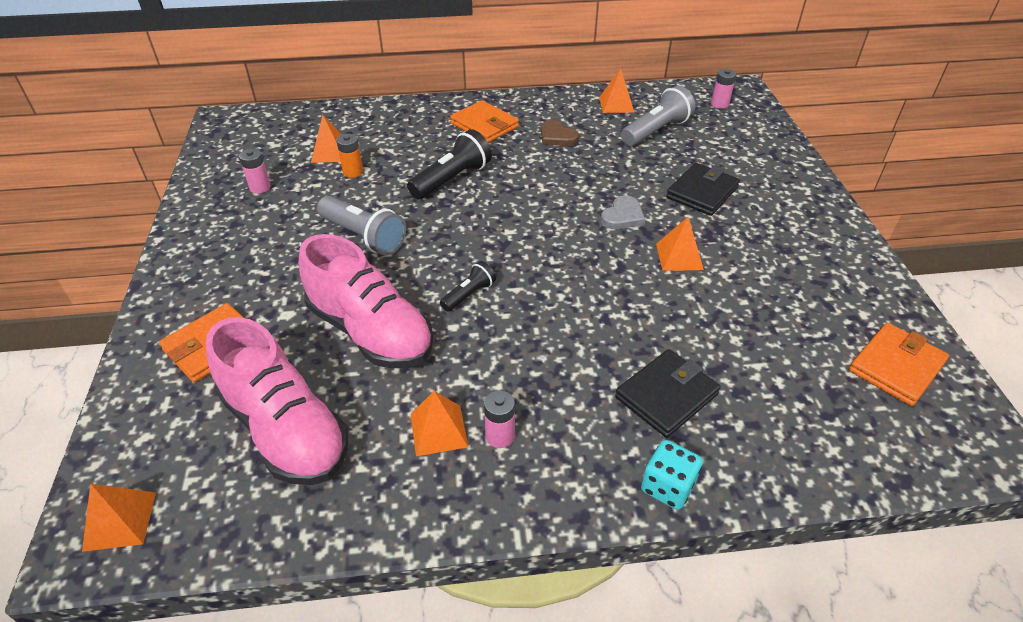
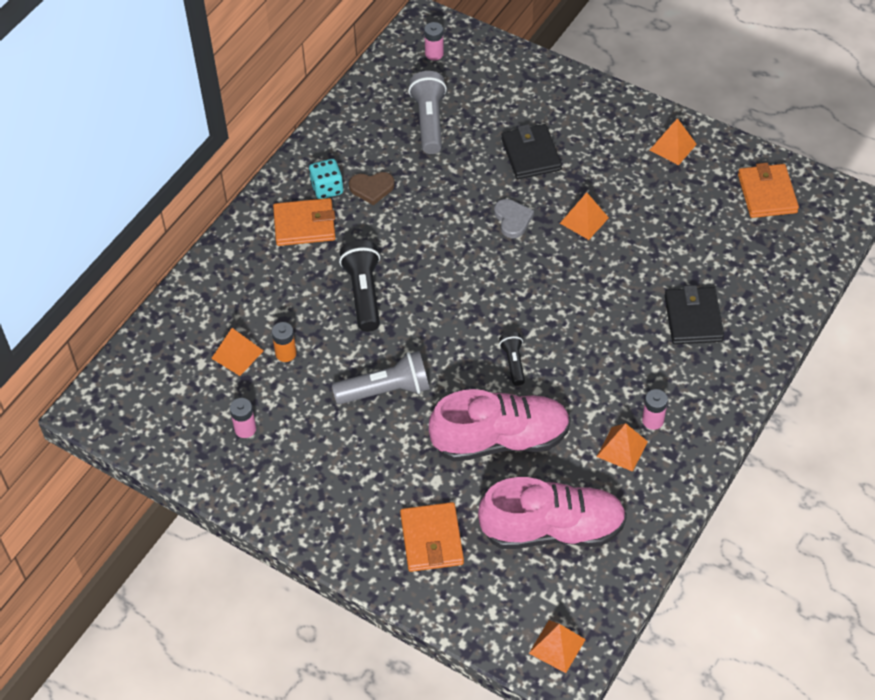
camera: 50 degrees left, 10 degrees up
orange pyramid [599,68,635,113] -> orange pyramid moved to [650,118,697,165]
turquoise dice [641,440,703,510] -> turquoise dice moved to [309,159,343,199]

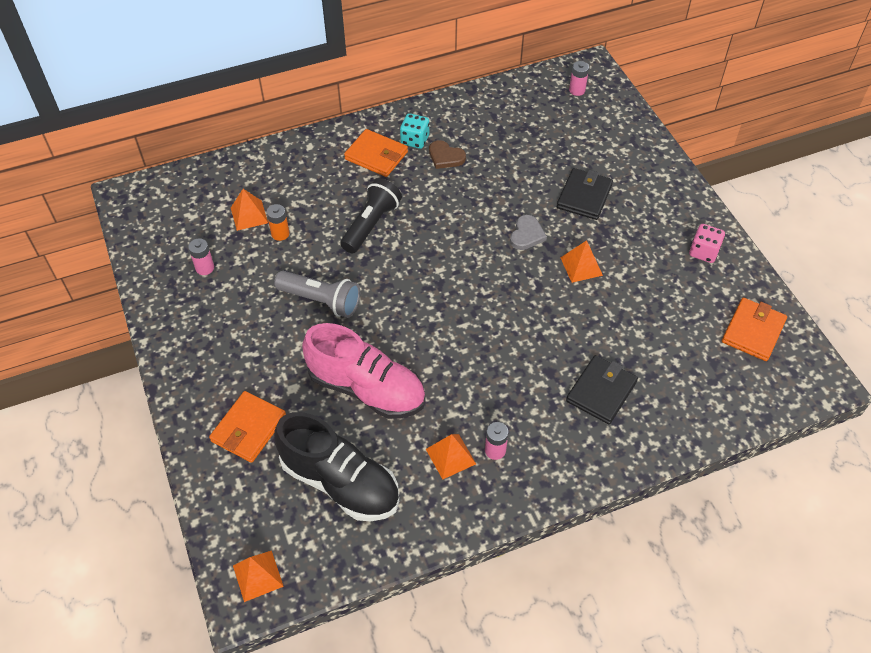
camera: 35 degrees right, 0 degrees up
grey flashlight [408,71,447,154] -> none
pink shoe [478,477,627,549] -> black shoe [274,412,399,521]
black flashlight [499,332,525,386] -> none
orange pyramid [650,118,697,165] -> pink dice [689,224,725,263]

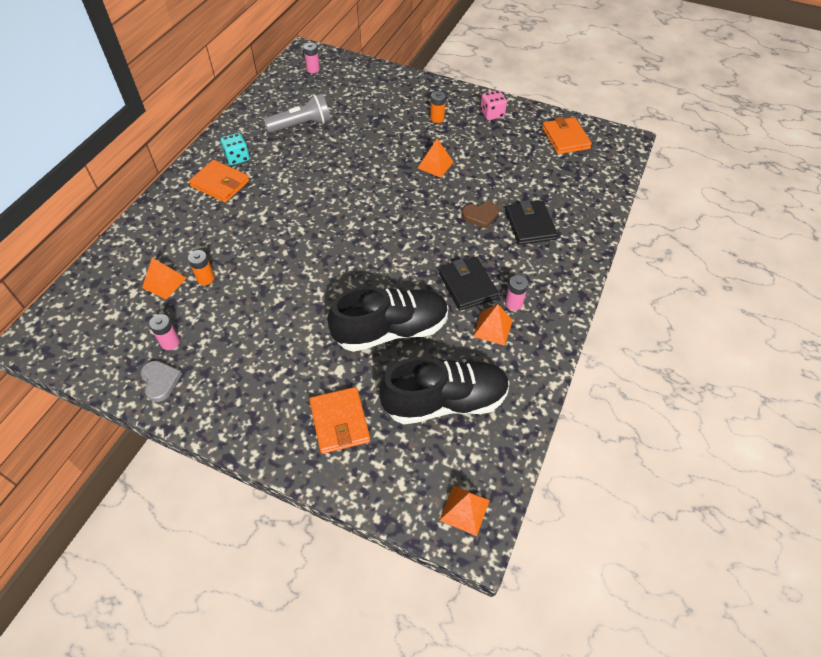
camera: 45 degrees left, 0 degrees up
grey flashlight [274,271,360,318] -> grey flashlight moved to [263,93,331,133]
pink shoe [302,323,425,419] -> black shoe [328,286,448,352]
black flashlight [340,178,402,253] -> none
orange wallet [344,129,408,177] -> orange wallet turned 45 degrees clockwise [189,160,249,203]
brown heart [429,140,466,169] -> brown heart moved to [462,202,499,229]
grey heart [510,215,547,250] -> grey heart moved to [141,361,182,402]
black wallet [557,168,613,220] -> black wallet moved to [439,257,499,311]
none -> orange battery [430,91,446,123]

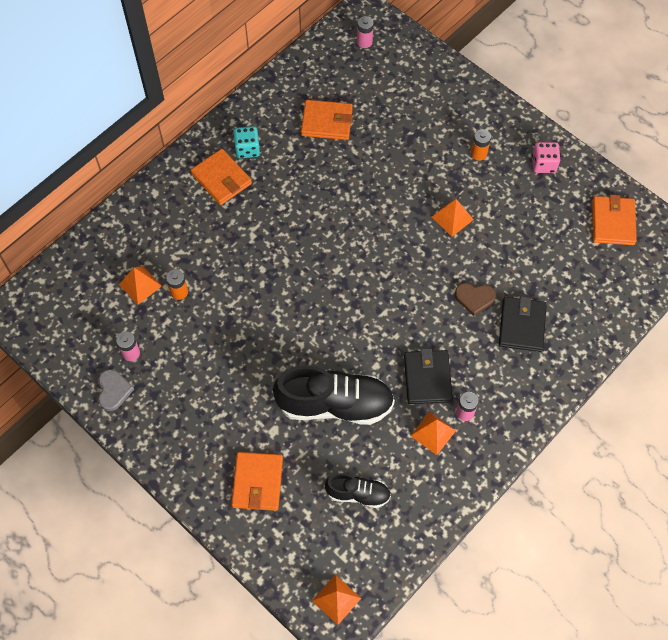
camera: 20 degrees right, 10 degrees up
grey flashlight [263,93,331,133] -> orange wallet [301,100,353,140]
black shoe [379,357,510,424] -> black shoe [325,473,391,508], size x0.54

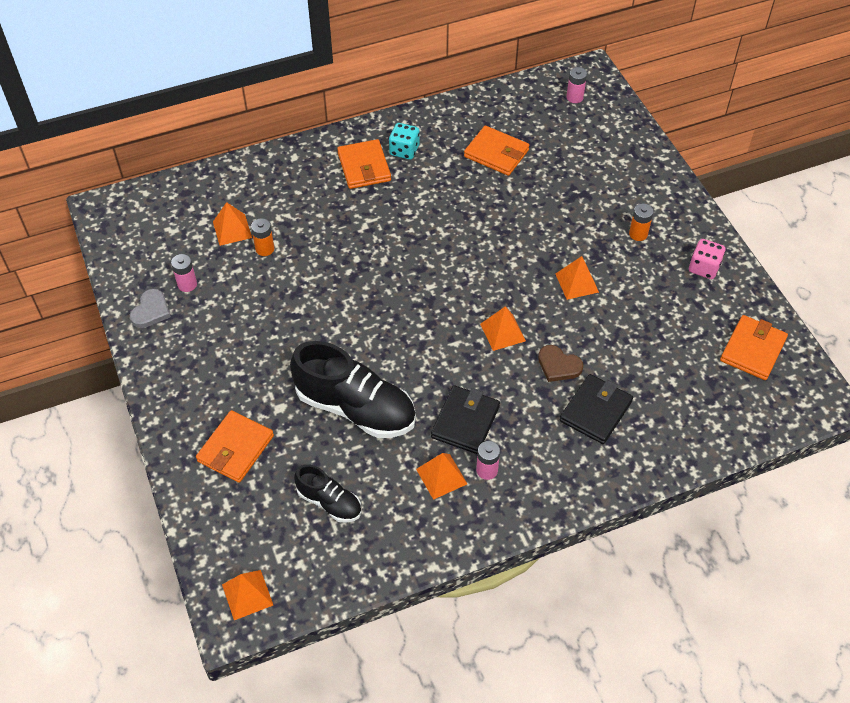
camera: 25 degrees right, 10 degrees down
none -> orange pyramid [480,306,526,351]

